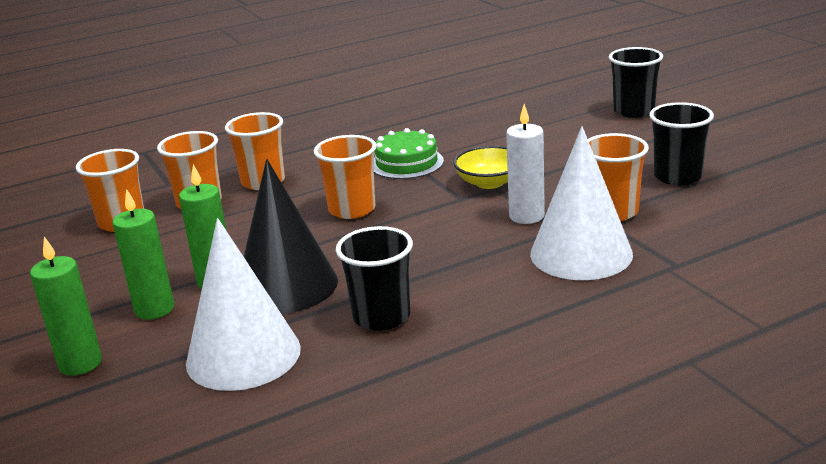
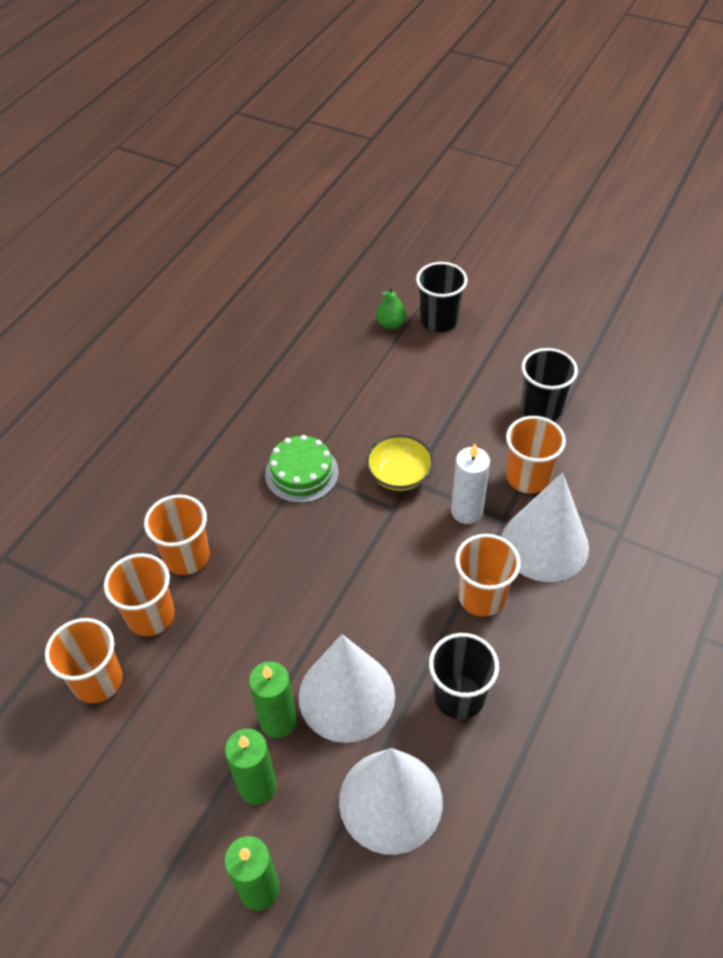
camera: 35 degrees left, 25 degrees up
black cone [244,159,338,314] -> white cone [299,634,395,743]
orange cup [314,135,377,219] -> orange cup moved to [455,534,521,617]
none -> green pear [376,286,406,329]

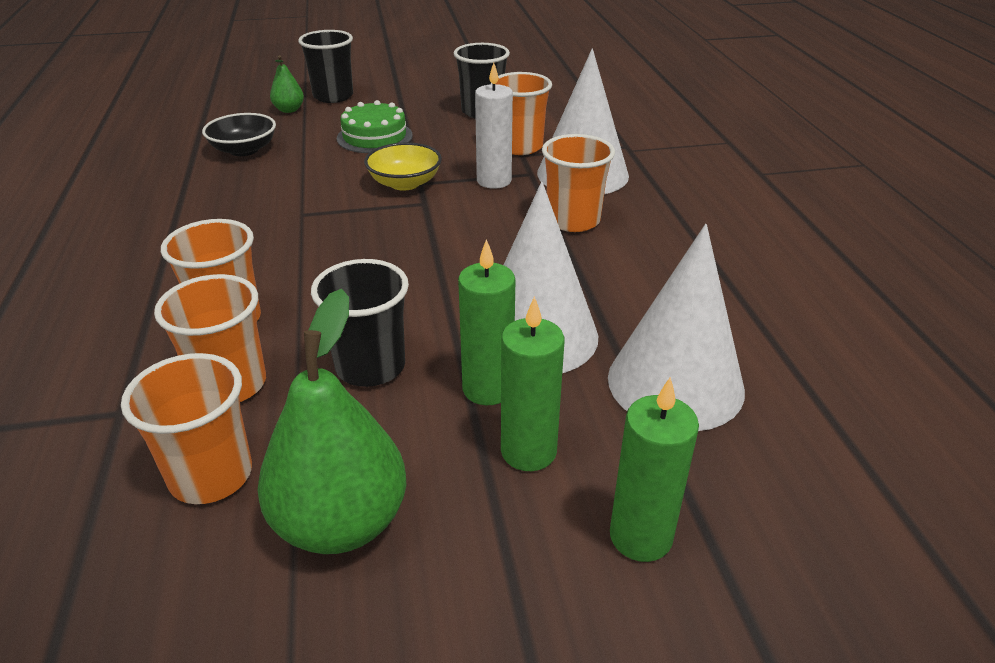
camera: 40 degrees left, 15 degrees down
green cake [265,435,338,503] -> green cake moved to [337,100,412,153]
black cup [429,633,499,720] -> black cup moved to [311,259,409,387]
none -> black bowl [202,113,276,156]
none -> green pear [257,289,407,554]

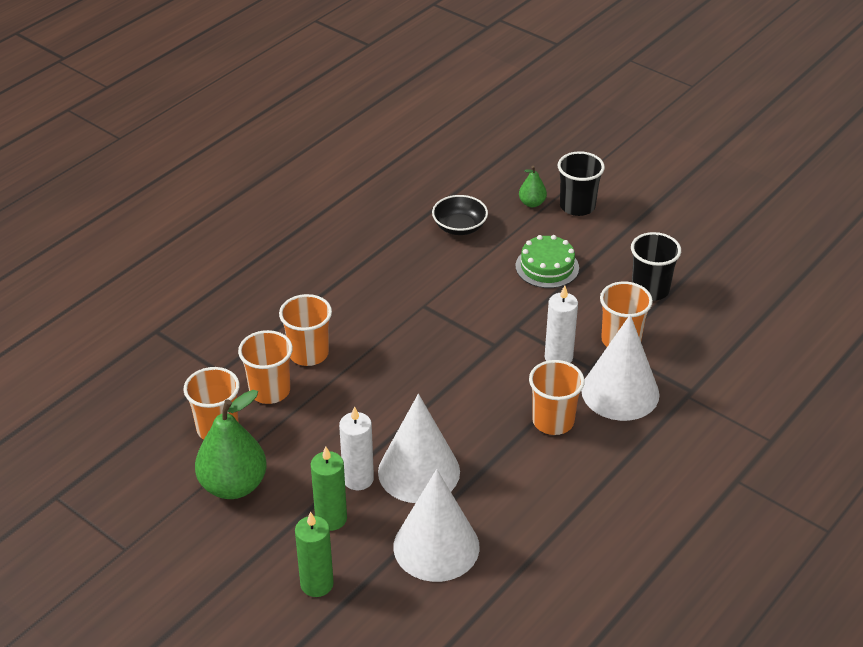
camera: 50 degrees right, 5 degrees up
black cup [311,259,409,387] -> none
yellow bowl [364,142,442,190] -> none
green candle [458,239,515,405] -> white candle [339,406,374,490]

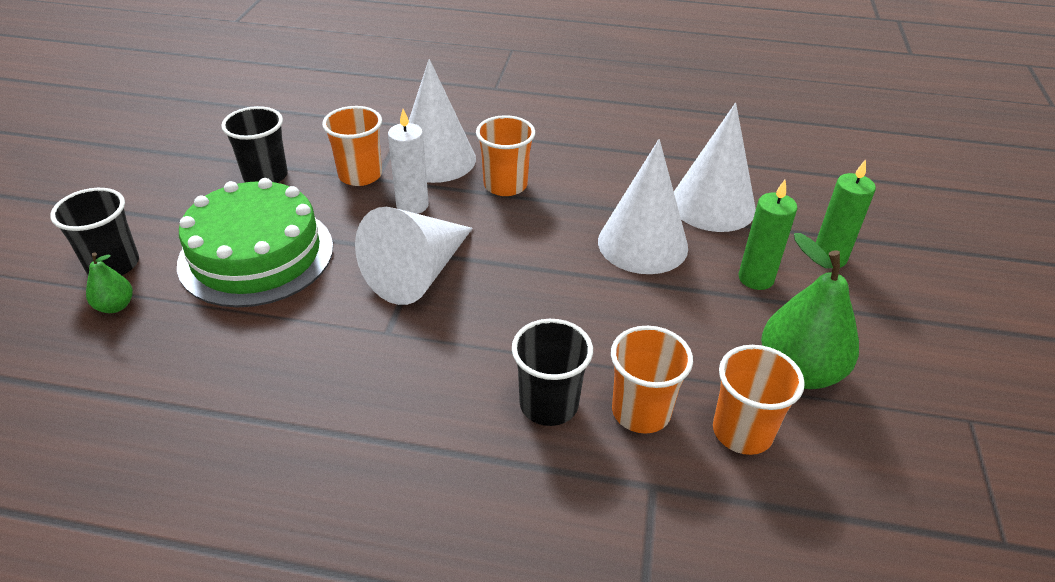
camera: 120 degrees left, 0 degrees up
orange cup [279,294,332,366] -> black cup [512,319,593,426]
white candle [339,406,374,490] -> none
black bowl [432,195,488,235] -> none
green cake [515,235,579,288] -> green cake [177,178,333,307], size x1.80
none -> white cone [355,207,473,305]

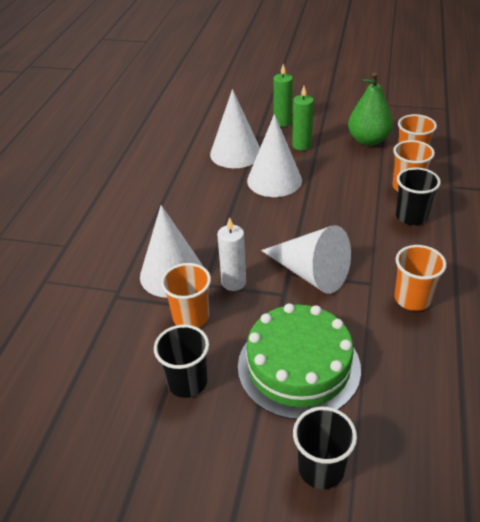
camera: 85 degrees left, 0 degrees up
green pear [86,252,133,313] -> none
orange cup [476,115,535,196] -> orange cup moved to [394,245,447,311]

